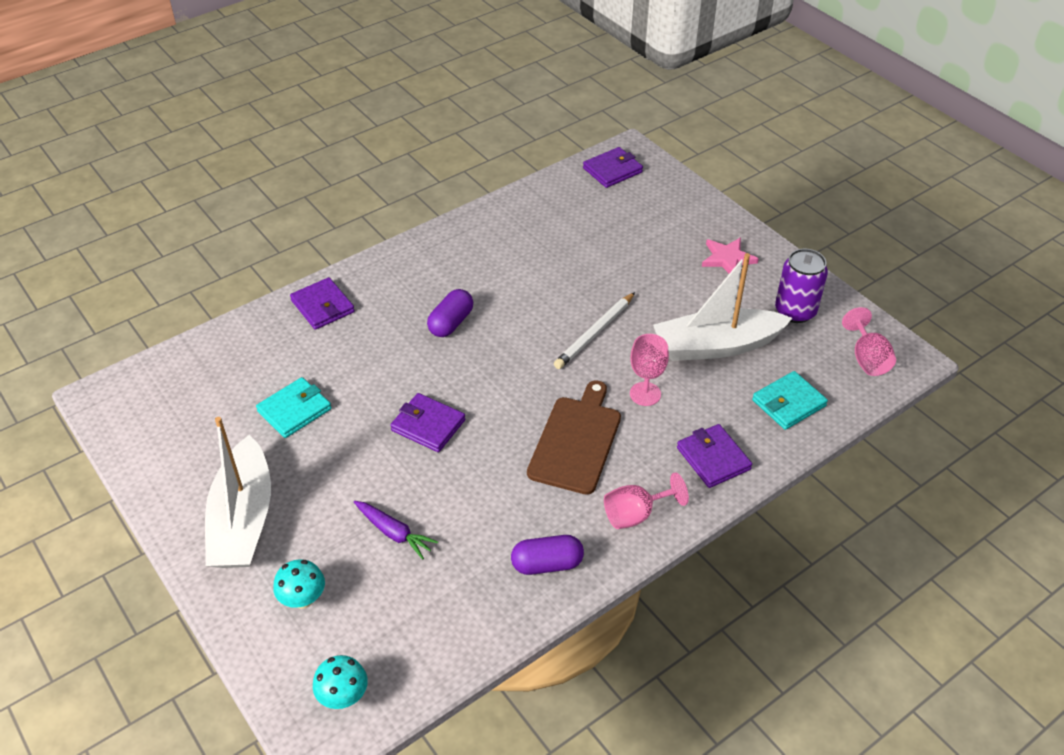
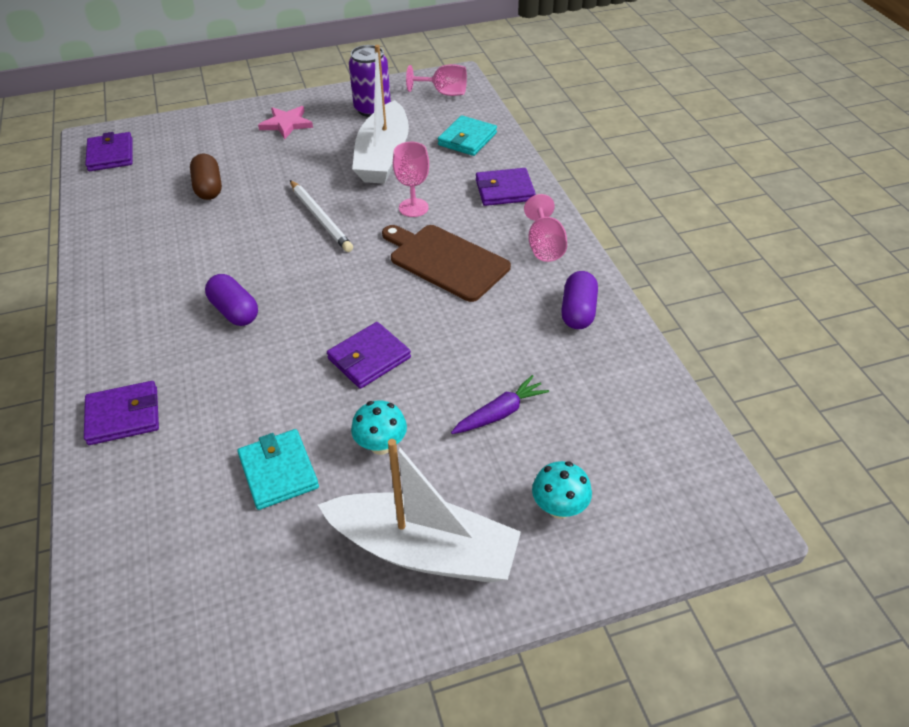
camera: 70 degrees left, 0 degrees up
turquoise mushroom [313,655,368,709] -> turquoise mushroom moved to [351,400,407,455]
turquoise wallet [752,371,828,430] -> turquoise wallet turned 45 degrees clockwise [438,115,497,156]
none -> brown capsule [190,154,222,200]

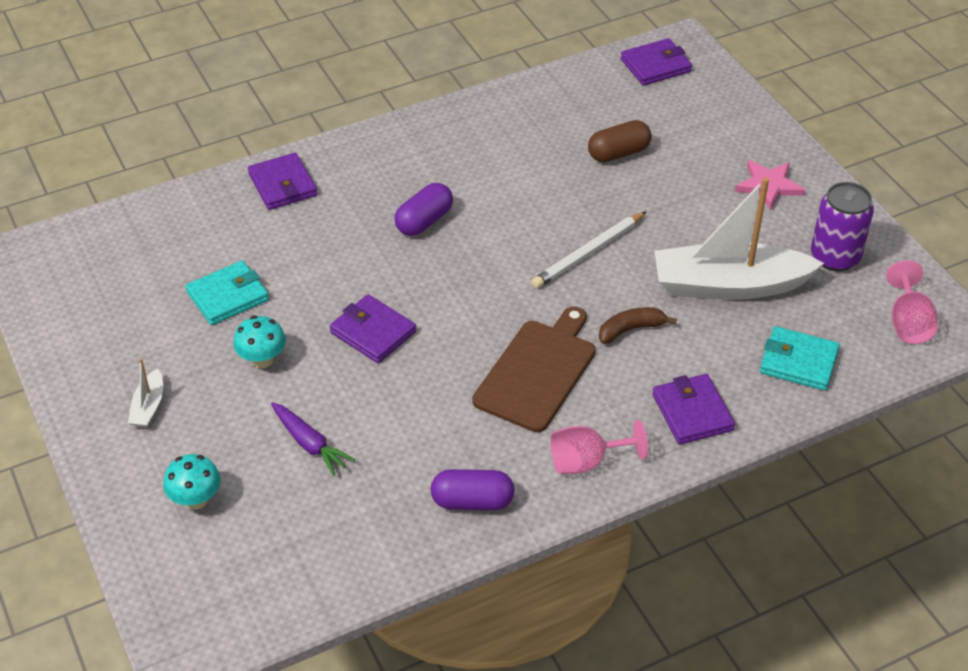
camera: 80 degrees right, 0 degrees up
white boat [318,439,521,583] -> white boat [128,359,163,427], size x0.41
pink goblet [393,142,429,217] -> brown banana [599,307,677,344]

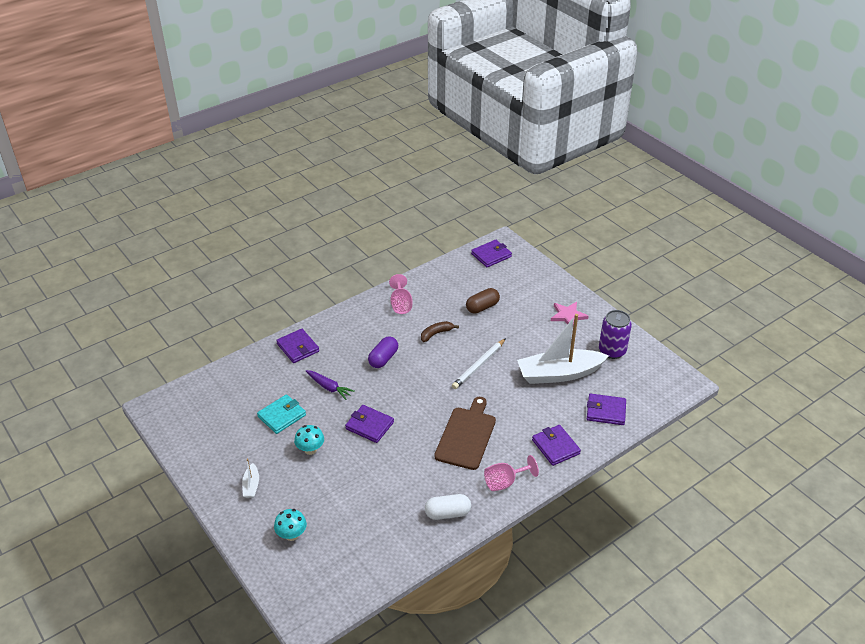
camera: 10 degrees left, 5 degrees down
purple carrot [271,402,355,476] -> purple carrot moved to [306,370,355,400]
purple capsule [431,469,515,510] -> white capsule [425,494,471,520]
brown banana [599,307,677,344] -> brown banana moved to [421,321,459,342]
turquoise wallet [760,326,840,390] -> purple wallet [587,393,626,425]
pink goblet [886,260,938,344] -> pink goblet moved to [389,274,412,314]

